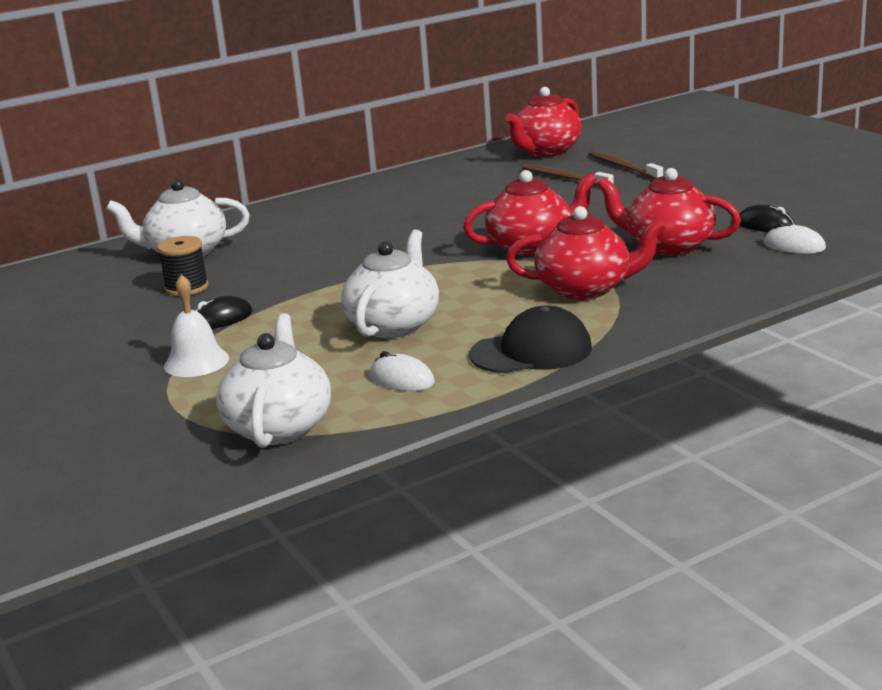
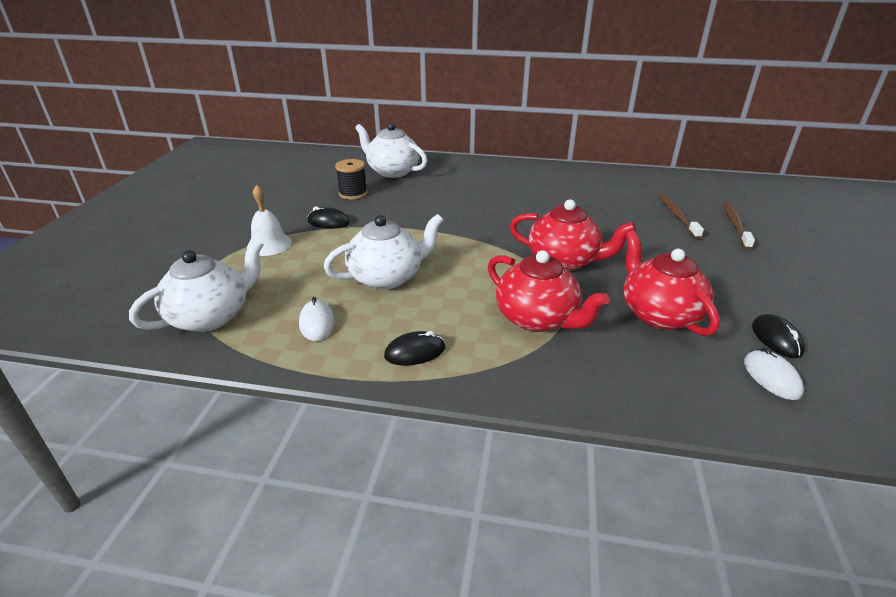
camera: 40 degrees right, 10 degrees up
black cap [469,306,592,373] -> black mouse [384,331,445,366]
red teapot [506,87,581,157] -> none

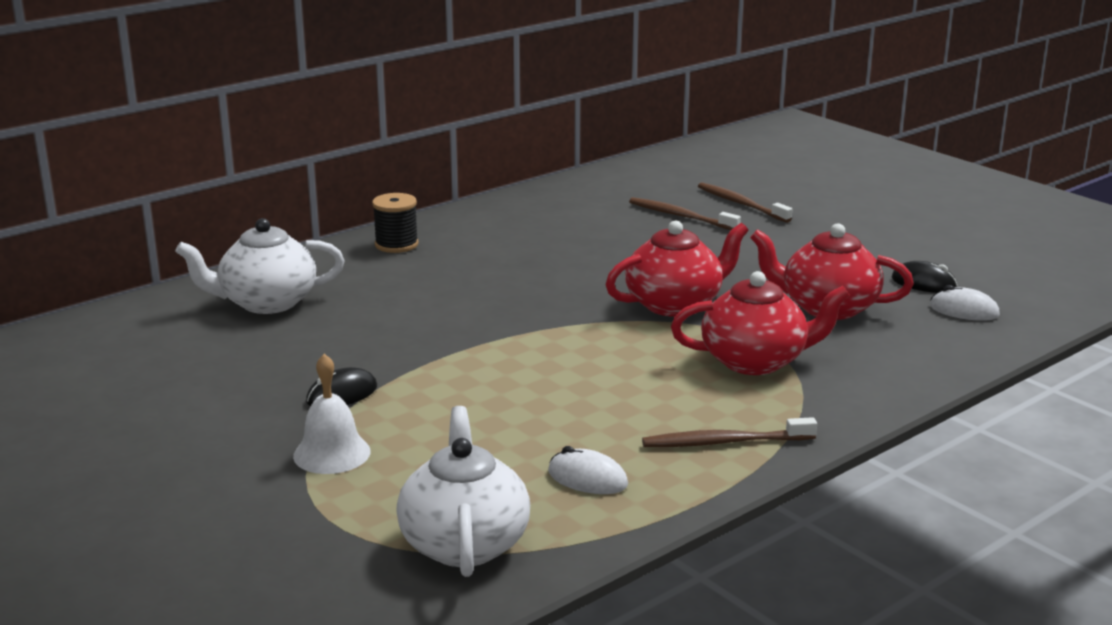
camera: 50 degrees left, 10 degrees down
white teapot [324,214,443,290] -> none
black spool [335,159,367,200] -> black spool moved to [372,193,419,253]
black mouse [384,331,445,366] -> brown toothbrush [642,417,817,447]

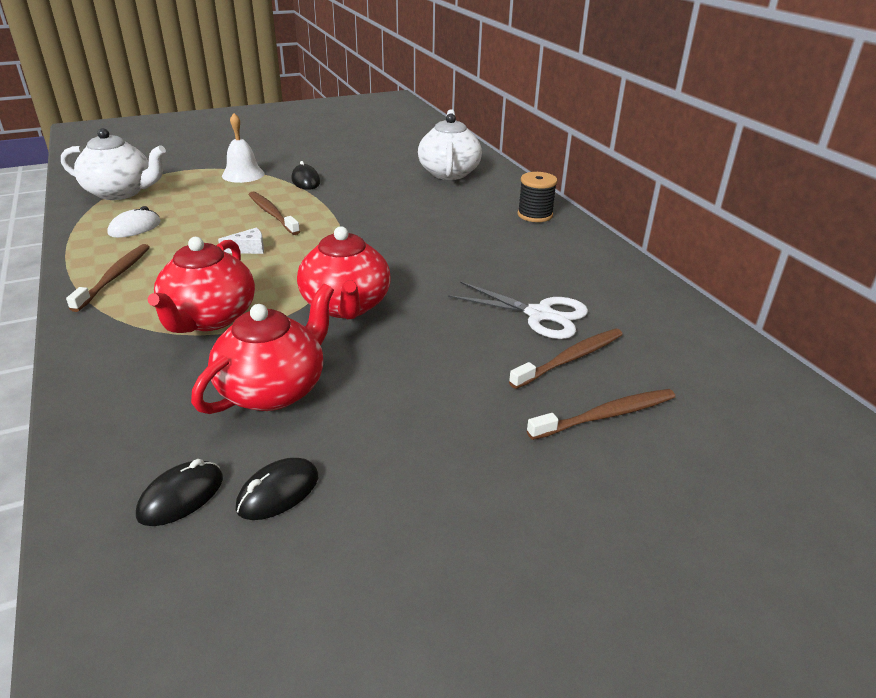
camera: 105 degrees right, 10 degrees up
white mouse [930,285,1000,321] -> black mouse [136,459,223,526]
none -> white cheese [218,227,264,254]
none -> brown toothbrush [249,192,300,235]
none -> white scissors [448,281,588,339]

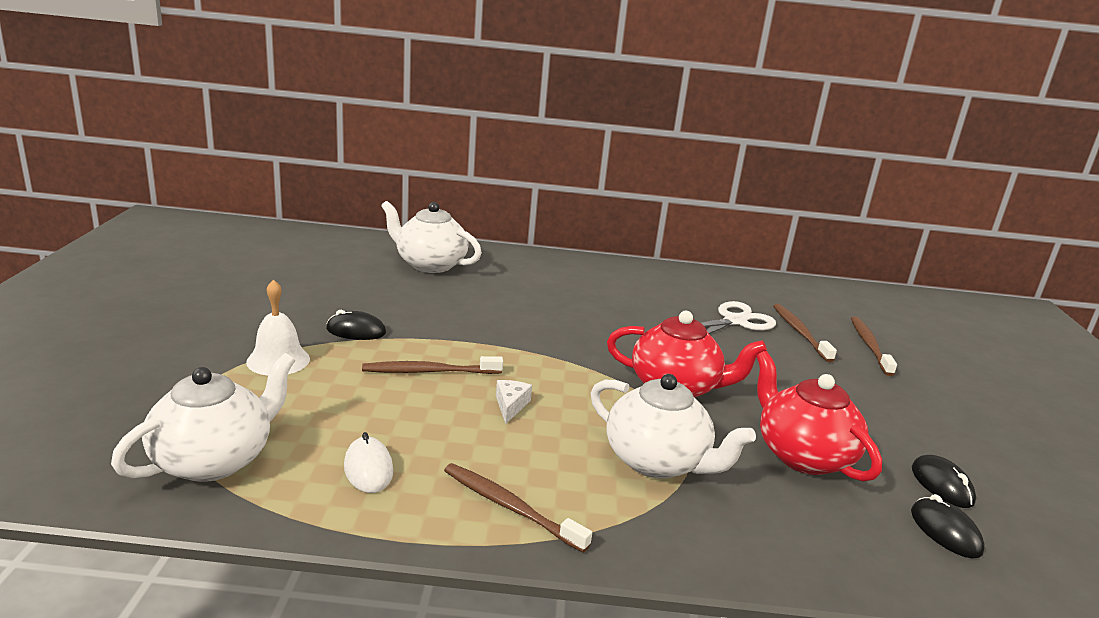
camera: 65 degrees left, 10 degrees down
red teapot [148,237,255,333] -> white teapot [591,374,756,479]
black spool [518,172,557,222] -> none

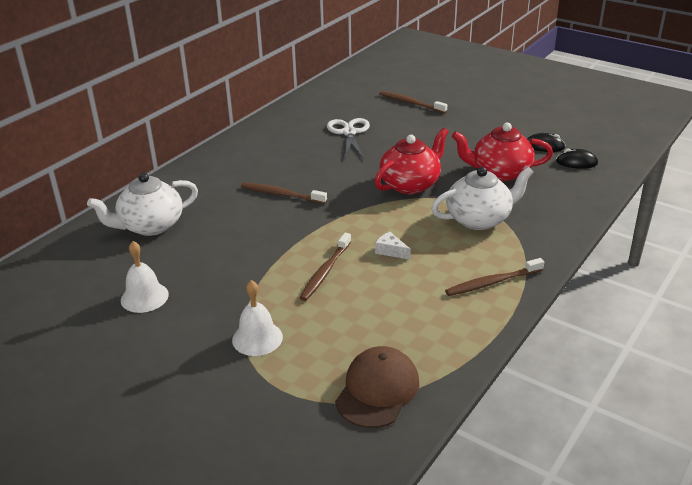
camera: 55 degrees left, 10 degrees up
white teapot [111,353,295,482] -> brown cap [335,346,419,428]
black mouse [326,310,386,340] -> none
white mouse [344,432,393,493] -> none
brown toothbrush [773,304,837,362] -> brown toothbrush moved to [241,182,327,204]
none -> white bell [121,241,169,313]

